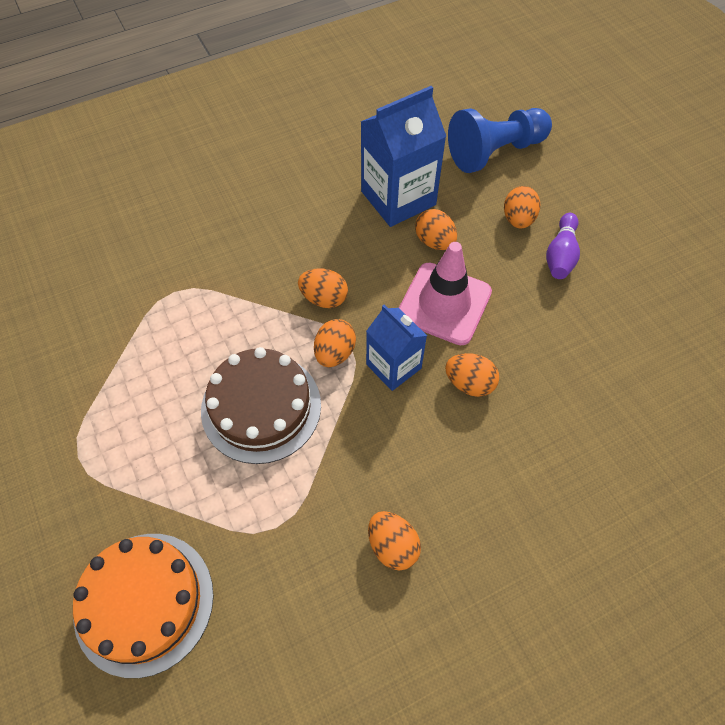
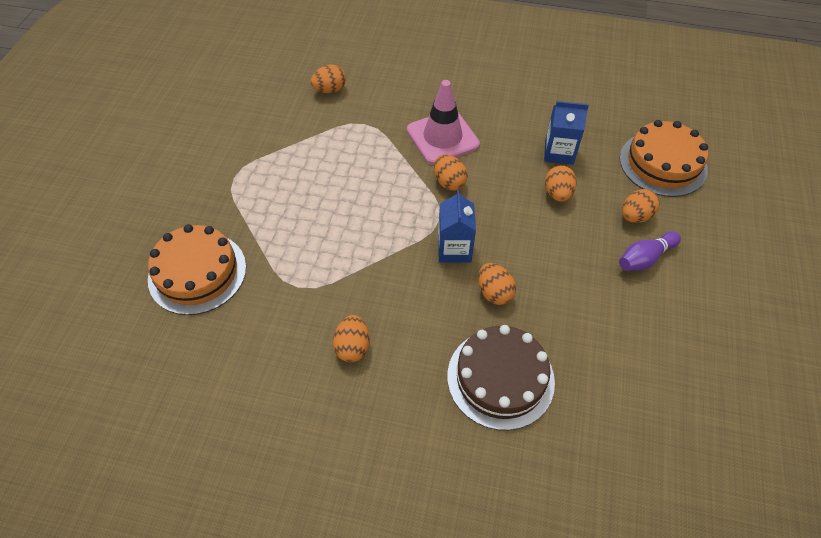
camera: 40 degrees right, 5 degrees down
brown cake [201,347,321,464] -> brown cake moved to [447,325,555,430]
orange egg [314,319,356,367] -> orange egg moved to [311,64,346,93]
blue carton [361,86,446,227] -> blue carton [544,101,589,165], size x0.63
pink traffic cone [399,242,492,345] -> pink traffic cone moved to [407,80,480,165]
blue pawn [448,108,552,173] -> orange cake [620,120,708,197]

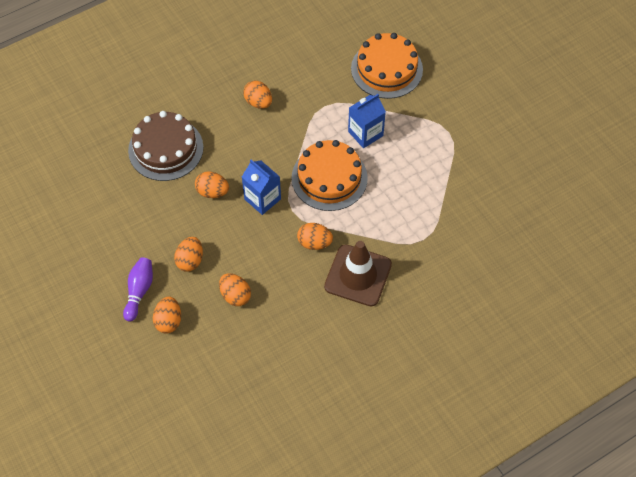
camera: 135 degrees right, 5 degrees up
orange egg [311,64,346,93] -> orange egg moved to [174,237,203,272]
pink traffic cone [407,80,480,165] -> brown traffic cone [324,241,392,306]
blue carton [544,101,589,165] -> blue carton moved to [348,94,386,148]
orange cake [620,120,708,197] -> orange cake moved to [291,140,368,211]

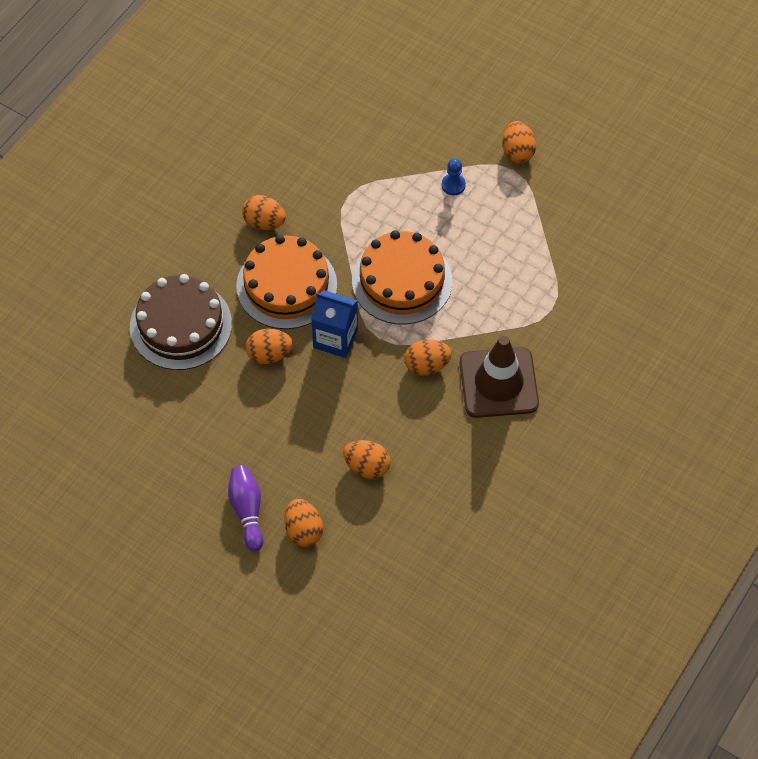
camera: 25 degrees left, 0 degrees up
orange egg [174,237,203,272] -> orange egg moved to [502,121,536,163]
blue carton [348,94,386,148] -> none
orange cake [351,33,423,99] -> orange cake moved to [236,235,337,329]
none -> blue pawn [442,159,466,195]

